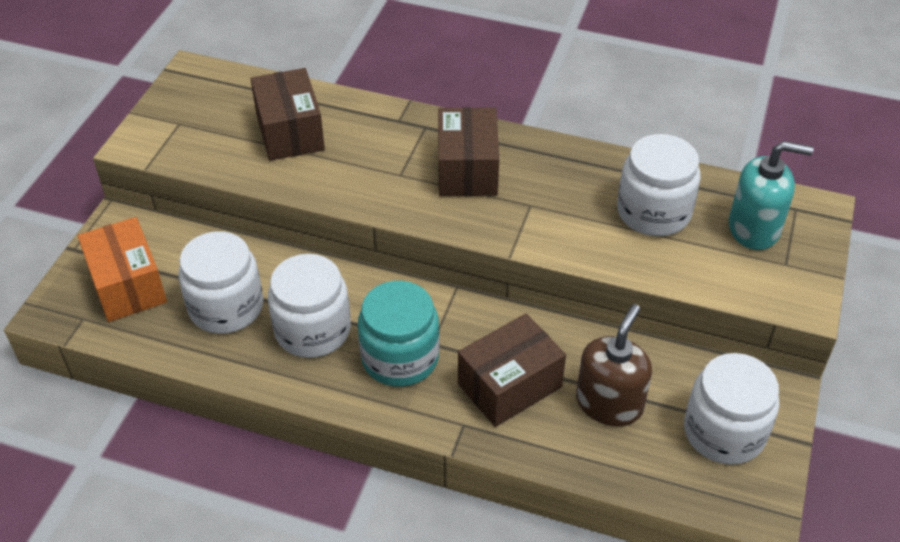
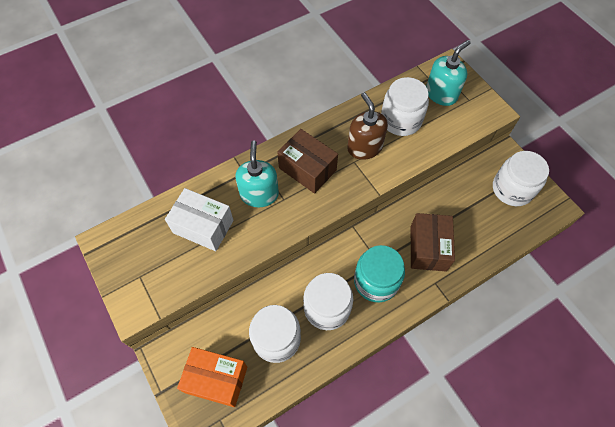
camera: 50 degrees left, 15 degrees up
brown box [250,68,325,161] -> white box [165,188,234,251]
brown soap dispenser [576,304,652,426] -> brown soap dispenser moved to [347,92,388,160]
none -> turquoise soap dispenser [235,140,279,207]

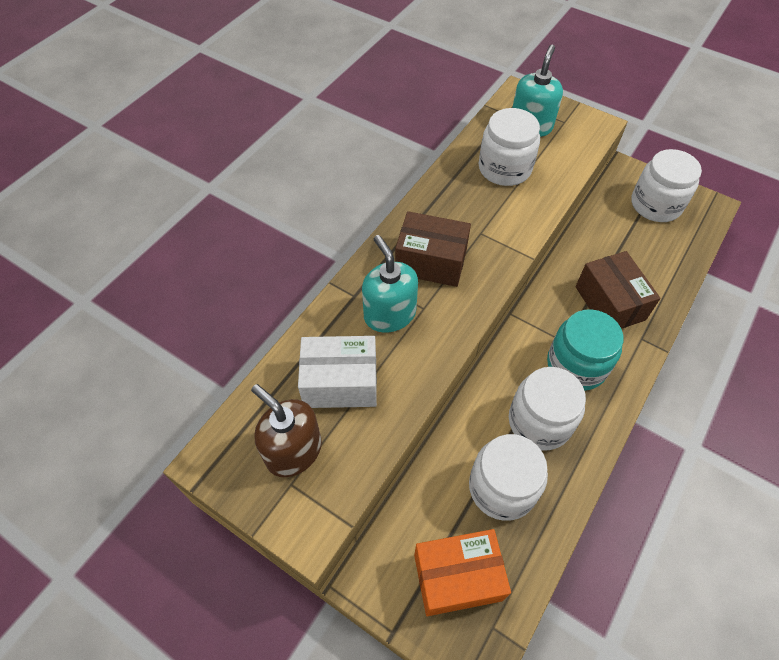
camera: 25 degrees left, 5 degrees down
brown soap dispenser [347,92,388,160] -> brown soap dispenser moved to [251,384,322,477]

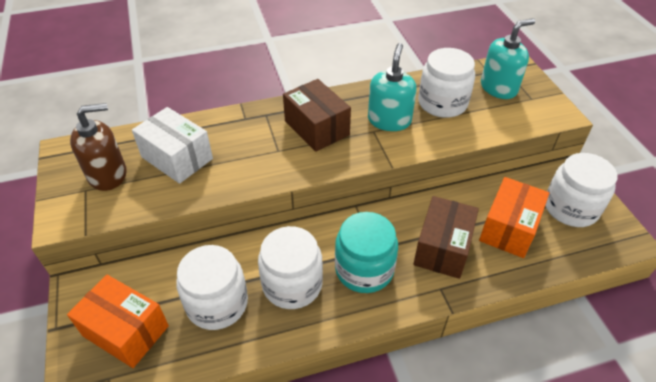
camera: 40 degrees right, 10 degrees down
brown soap dispenser [251,384,322,477] -> brown soap dispenser turned 75 degrees clockwise [70,103,127,191]
turquoise soap dispenser [362,235,418,333] -> turquoise soap dispenser moved to [368,43,417,131]
none -> orange box [479,177,549,258]

